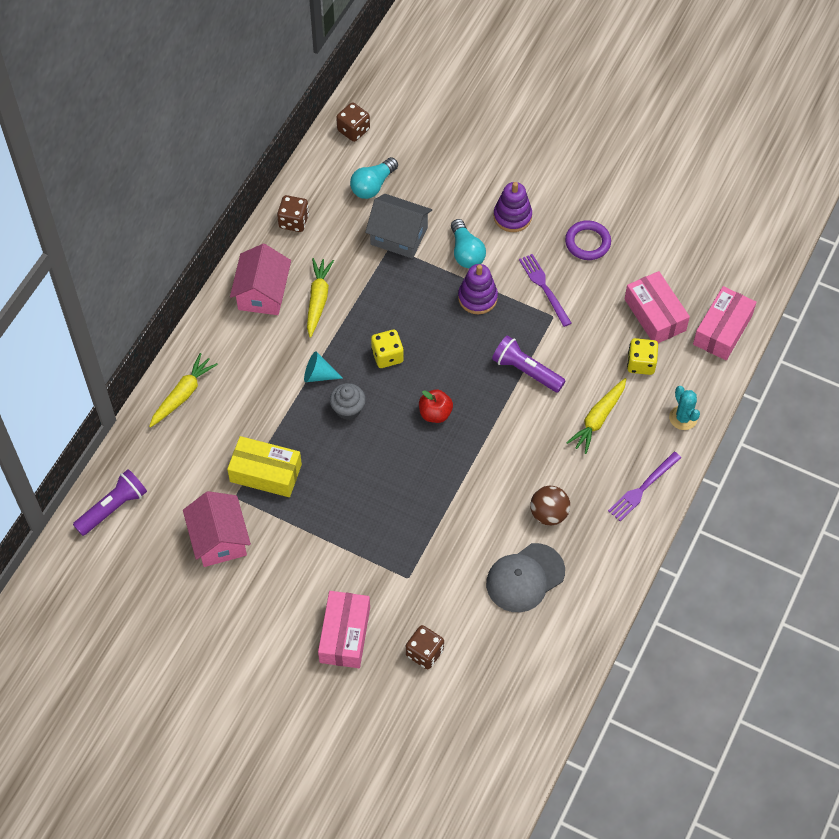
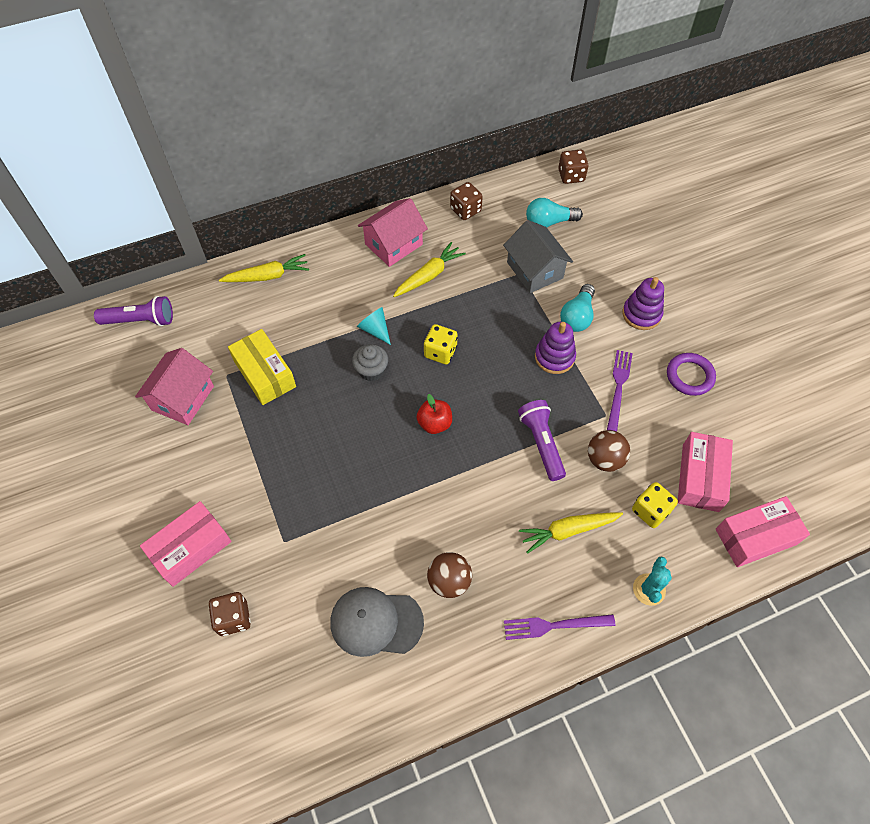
camera: 40 degrees right, 0 degrees up
none -> brown ball [588,430,630,472]

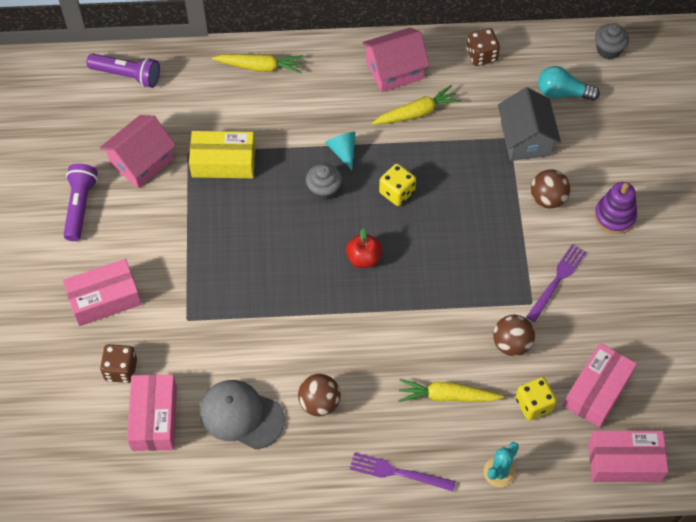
camera: 20 degrees right, 0 degrees up
yellow box [228,329,296,405] -> yellow box turned 75 degrees counterclockwise [189,131,255,178]
purple flashlight [518,400,566,481] -> purple flashlight moved to [64,164,98,241]
purple stacking toy [535,322,576,374] -> none
brown dice [558,150,588,184] -> grey cupcake [595,23,629,59]
turquoise light bulb [560,284,595,332] -> brown ball [531,169,570,208]
purple ring [667,353,716,396] -> none
none -> pink box [127,374,177,451]

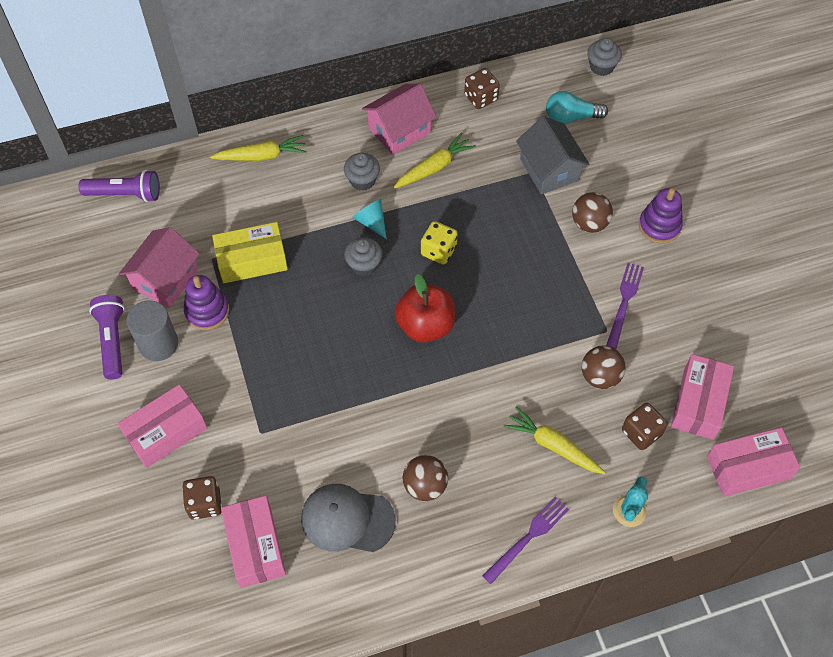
camera: 15 degrees left, 0 degrees up
red apple [346,228,382,268] -> red apple [395,274,455,343], size x1.59
purple fork [350,452,456,492] -> purple fork turned 135 degrees clockwise [483,497,569,584]
yellow carrot [398,379,504,402] -> yellow carrot turned 45 degrees clockwise [503,406,606,474]
yellow dice [516,377,557,421] -> brown dice [622,403,668,450]
none -> grey cylinder [126,300,178,361]
none -> purple stacking toy [184,275,229,330]
none -> grey cupcake [344,153,380,191]

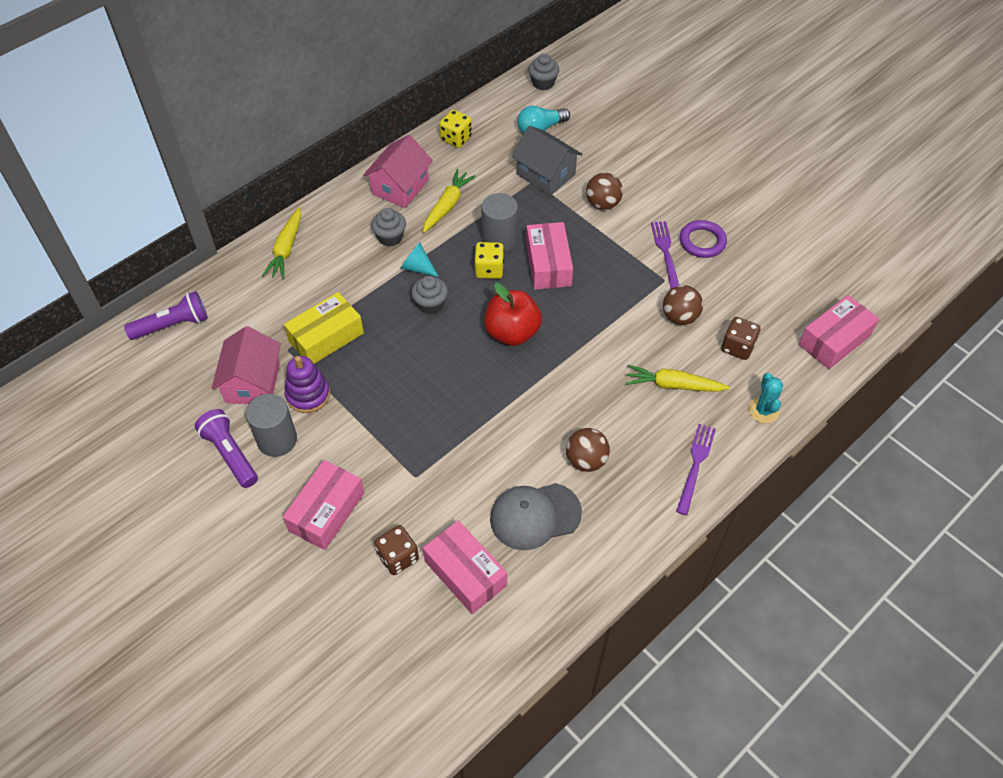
camera: 25 degrees left, 5 degrees down
yellow carrot [210,135,307,161] -> yellow carrot turned 135 degrees clockwise [262,207,301,279]
brown dice [464,68,500,109] -> yellow dice [439,110,472,148]
purple stacking toy [639,188,683,244] -> none
pink box [671,354,734,440] -> pink box moved to [526,222,573,290]
none -> grey cylinder [481,193,518,252]
none -> purple ring [680,220,727,258]

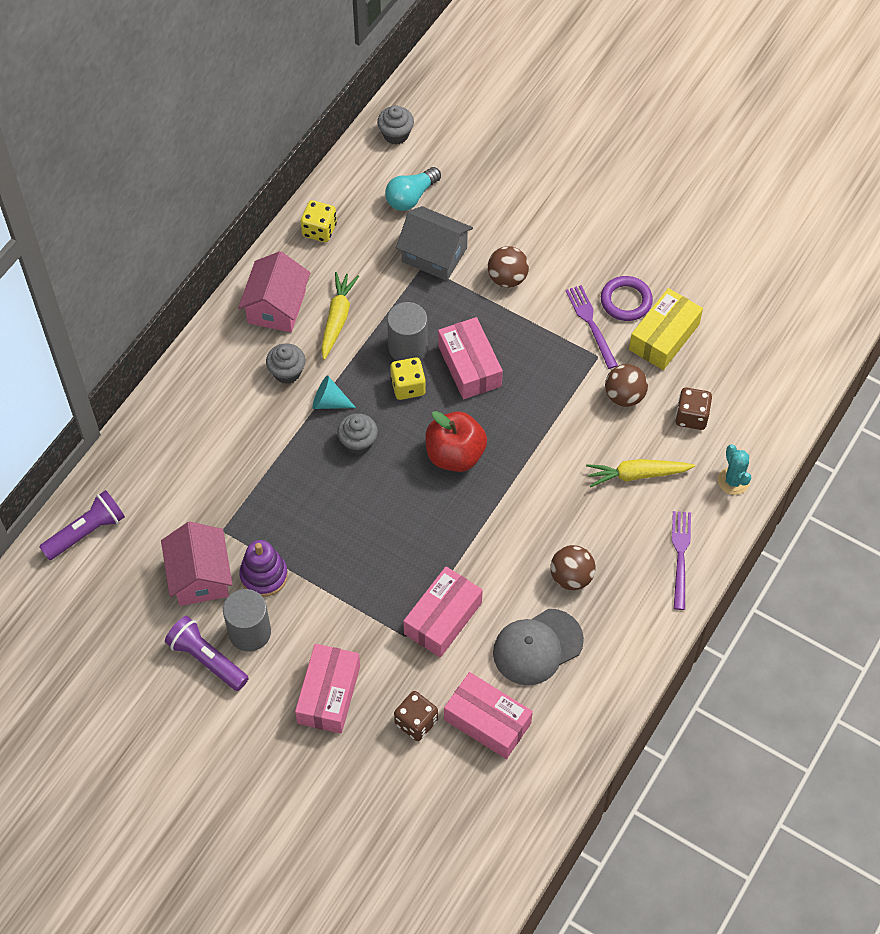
camera: 15 degrees left, 5 degrees up
yellow carrot [262,207,301,279] -> none
yellow box [284,292,364,364] -> yellow box moved to [629,288,703,370]
pink box [799,295,879,369] -> pink box moved to [403,567,483,657]

